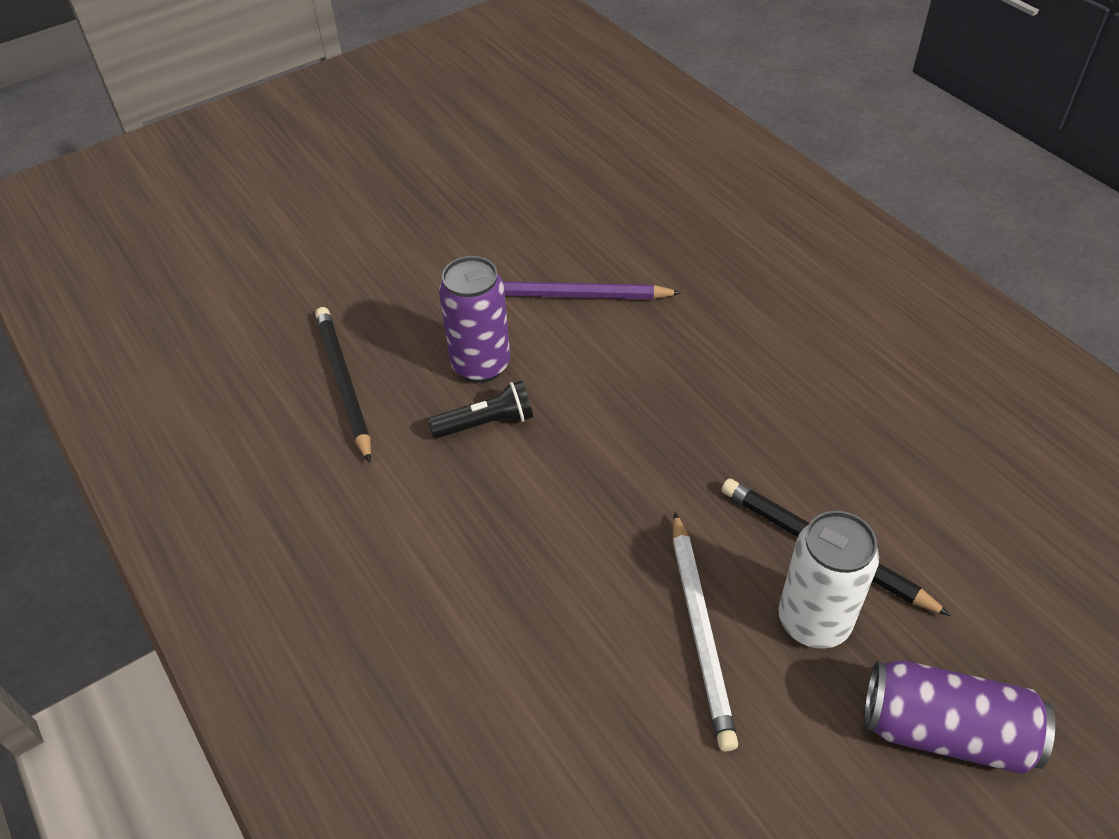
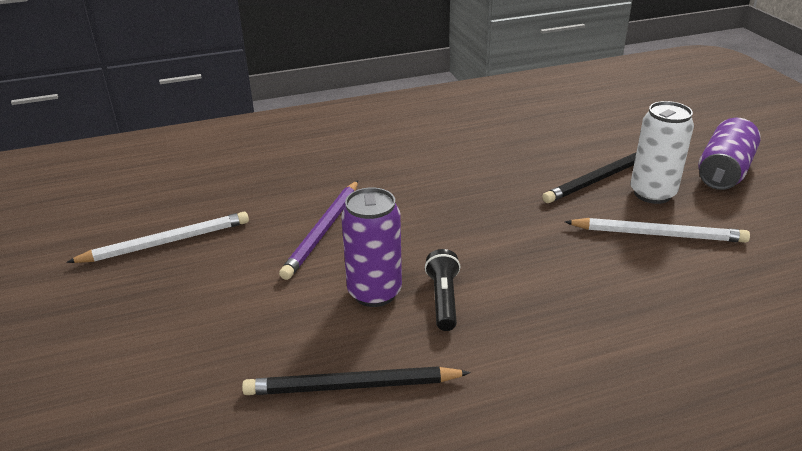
camera: 75 degrees left, 15 degrees down
none -> white pencil [66,212,249,263]

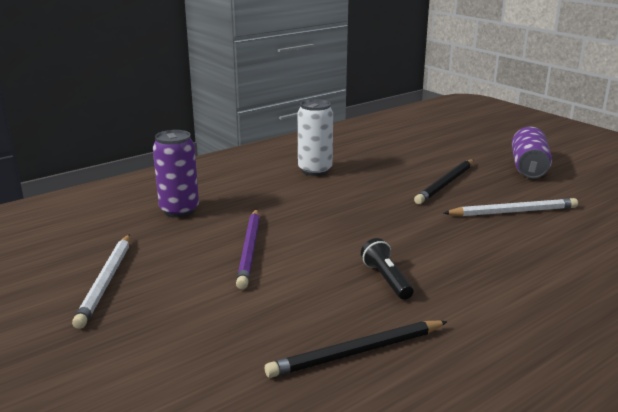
camera: 20 degrees left, 10 degrees down
white pencil [66,212,249,263] -> white pencil turned 135 degrees clockwise [72,234,130,329]
purple can [341,187,402,307] -> purple can moved to [153,130,199,218]
white can [630,101,694,204] -> white can moved to [298,99,333,176]

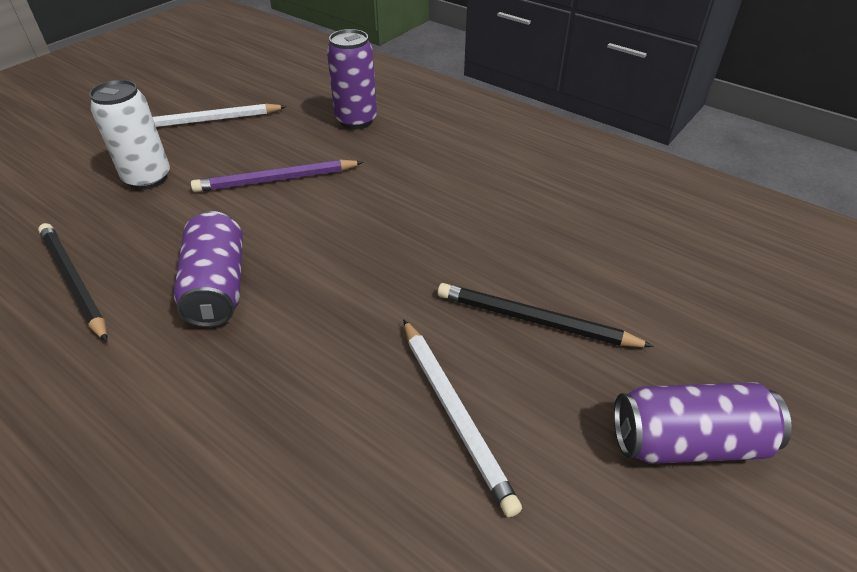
camera: 75 degrees right, 20 degrees up
white can [298,99,333,176] -> white can moved to [89,80,170,190]
black flashlight [361,238,414,300] -> purple can [173,211,243,327]

